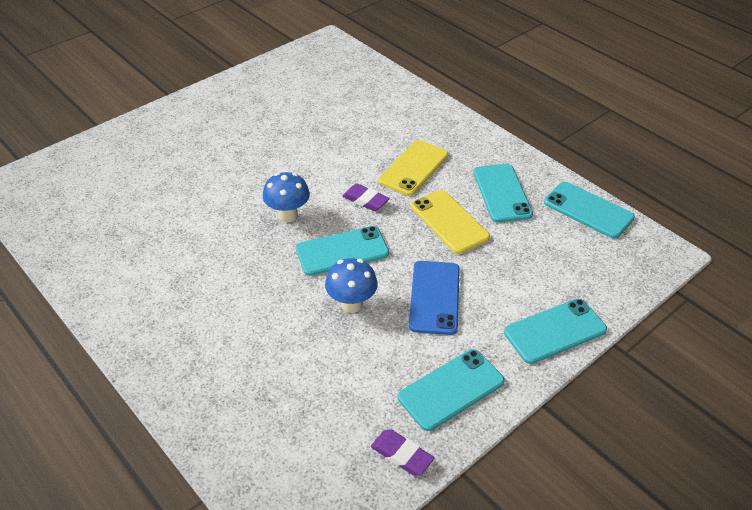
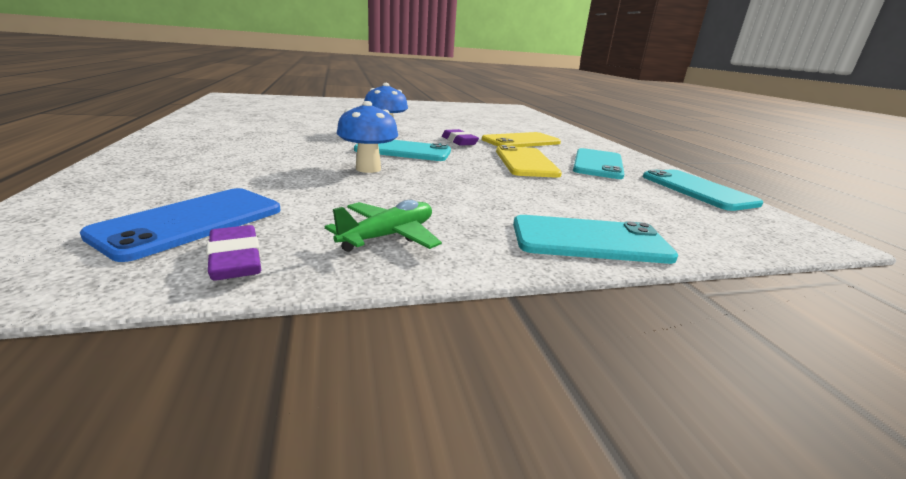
camera: 25 degrees right, 20 degrees down
turquoise phone [398,349,504,431] -> green plane [325,200,442,252]
blue phone [409,261,460,335] -> blue phone moved to [80,188,281,262]

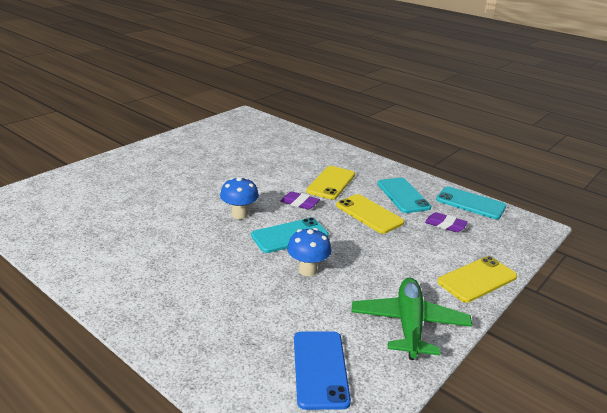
camera: 35 degrees left, 5 degrees up
purple eraser [206,225,261,281] -> purple eraser moved to [425,212,468,232]
green plane [325,200,442,252] -> green plane [352,278,472,360], size x1.67
turquoise phone [513,215,678,264] -> yellow phone [437,256,517,303]

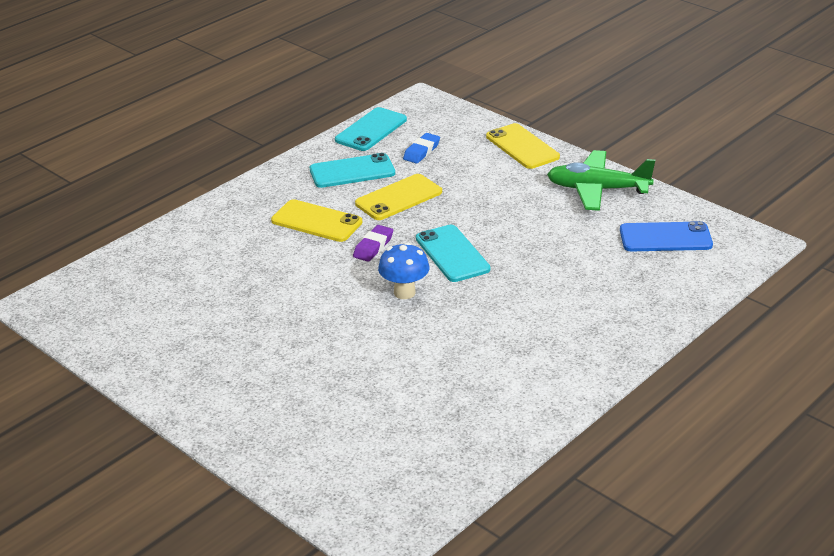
camera: 85 degrees left, 5 degrees up
blue mushroom [287,228,331,276] -> none
purple eraser [425,212,468,232] -> blue eraser [403,133,440,164]

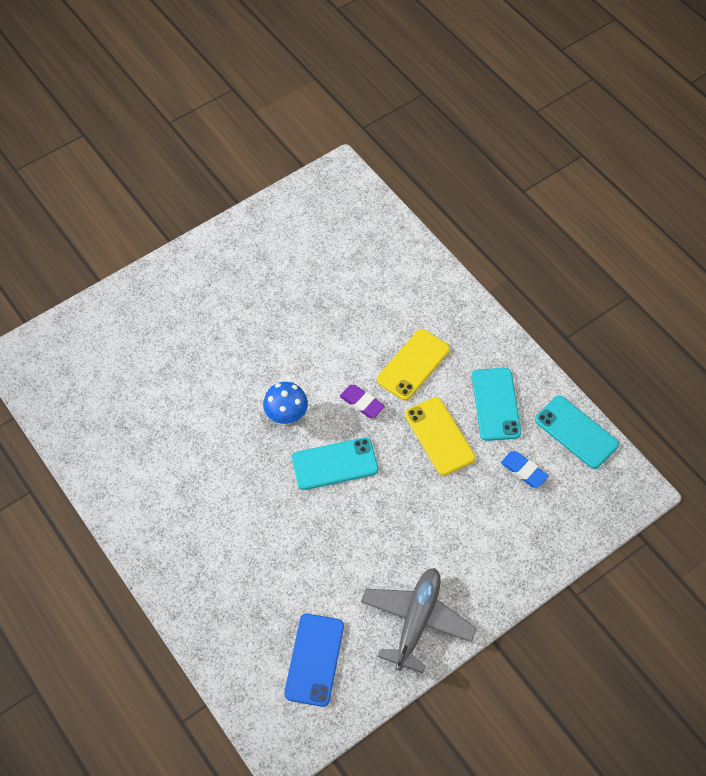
camera: 100 degrees right, 25 degrees up
yellow phone [486,123,560,169] -> none
green plane [547,150,655,211] -> grey plane [361,568,476,673]

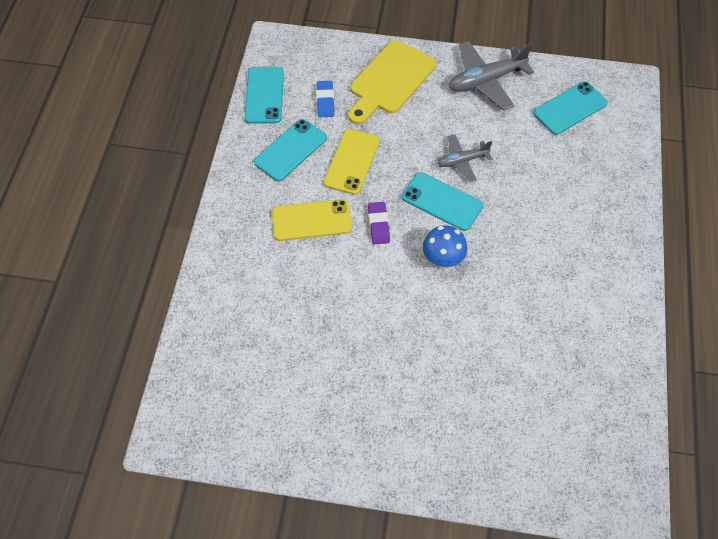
camera: 135 degrees left, 0 degrees up
blue phone [284,614,344,707] -> turquoise phone [533,81,608,135]
none -> yellow cutting board [348,40,436,125]
none -> grey plane [438,134,493,182]

